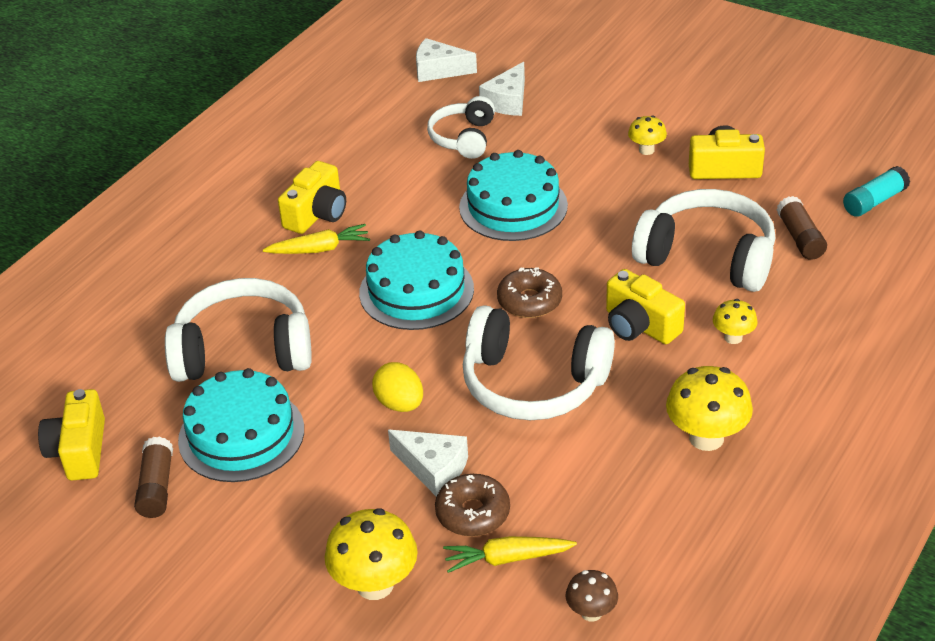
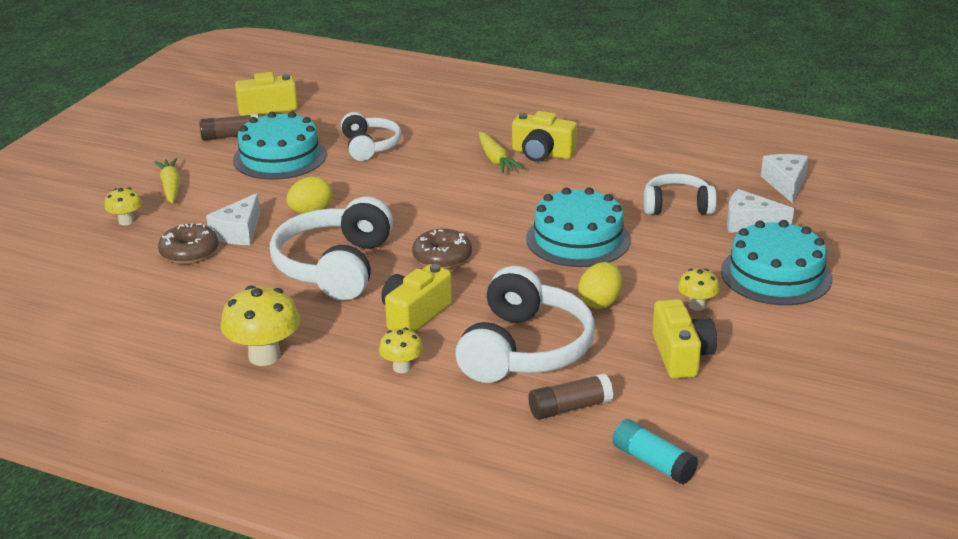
camera: 80 degrees right, 10 degrees down
white headphones [165,278,312,382] -> white headphones [341,112,401,161], size x0.60
yellow mushroom [325,508,418,600] -> yellow mushroom [104,187,142,225], size x0.56
turquoise cake [359,230,474,330] -> turquoise cake moved to [721,220,832,305]
yellow carrot [443,536,577,573] -> yellow carrot moved to [154,158,180,203]
brown mushroom [566,570,618,622] -> none
none -> yellow egg [578,262,622,309]

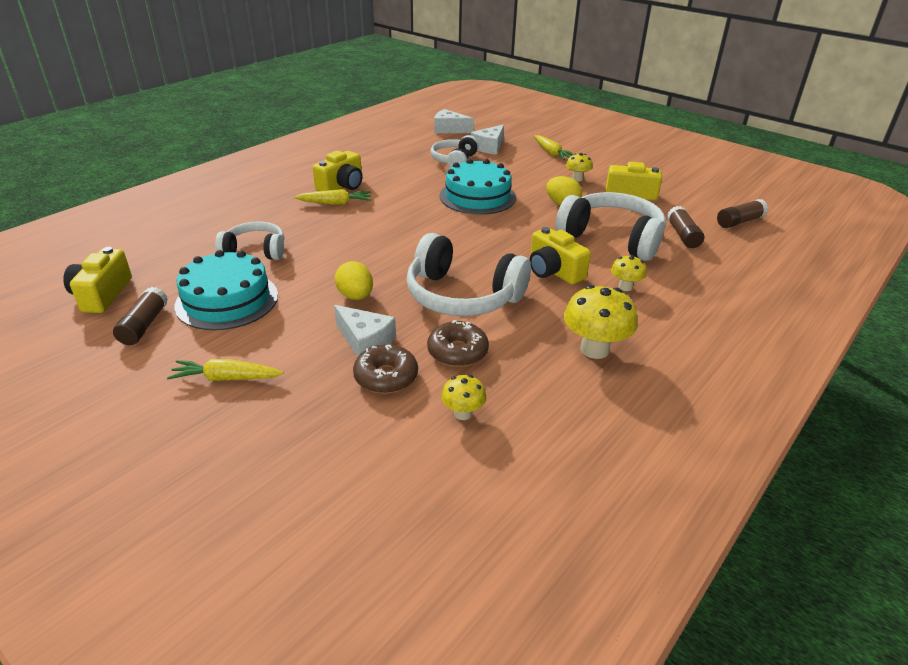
camera: 75 degrees left, 5 degrees up
yellow mushroom [104,187,142,225] -> yellow mushroom moved to [441,375,486,420]
brown donut [412,229,472,269] -> brown donut moved to [427,320,489,367]
turquoise glue stick [612,419,698,484] -> brown glue stick [717,199,768,228]
turquoise cake [721,220,832,305] -> yellow carrot [534,135,573,160]

